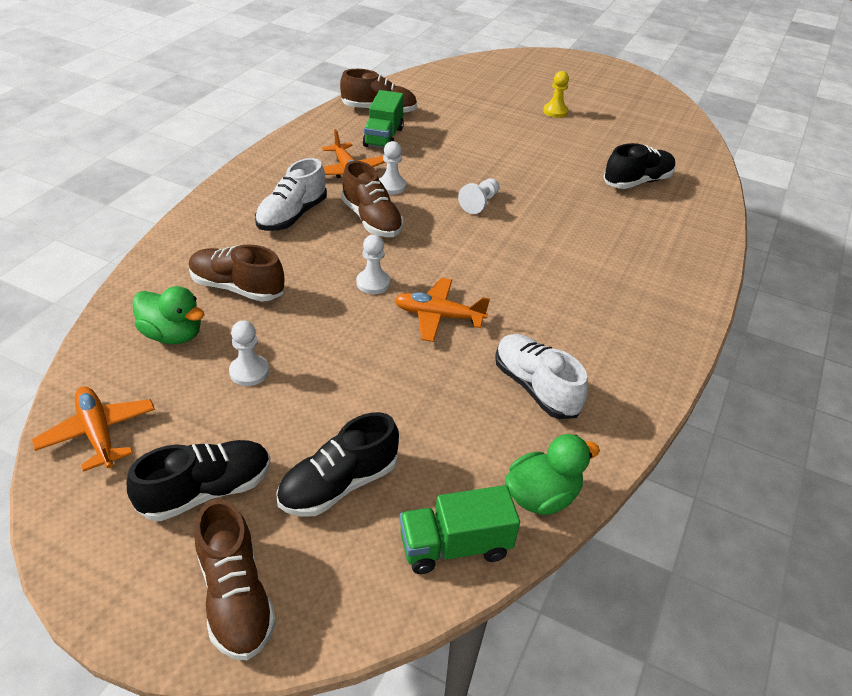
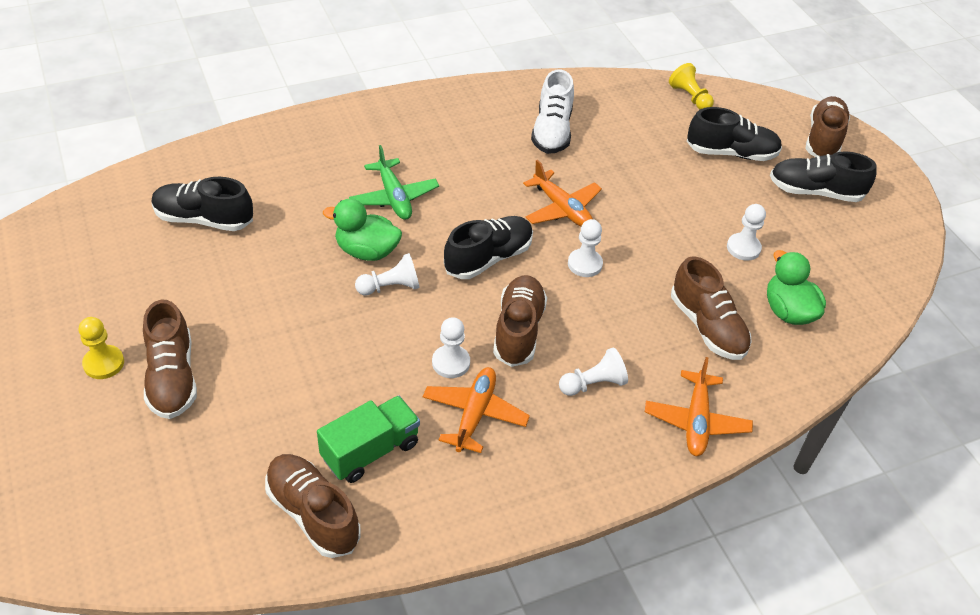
camera: 140 degrees left, 5 degrees up
orange plane [32,386,155,472] -> orange plane moved to [645,357,753,456]
white shoe [255,158,327,231] -> white pawn [559,347,628,396]
green truck [399,485,520,574] -> yellow pawn [669,63,714,109]
green duck [505,434,600,515] -> green duck moved to [323,199,402,261]
none -> brown shoe [143,300,197,419]
none -> green plane [349,145,439,220]
none -> black shoe [444,216,533,279]

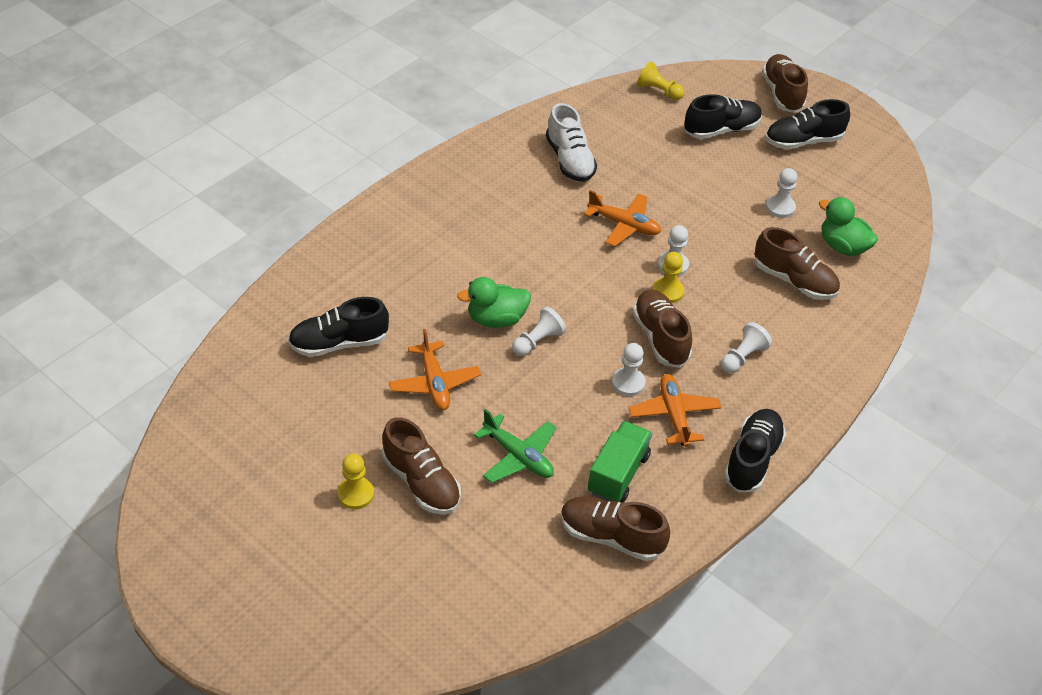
camera: 25 degrees left, 0 degrees up
green plane [349,145,439,220] -> green plane moved to [474,409,557,483]
black shoe [444,216,533,279] -> black shoe moved to [724,409,786,492]
orange plane [645,357,753,456] -> orange plane moved to [389,329,481,410]
none -> yellow pawn [653,252,684,303]

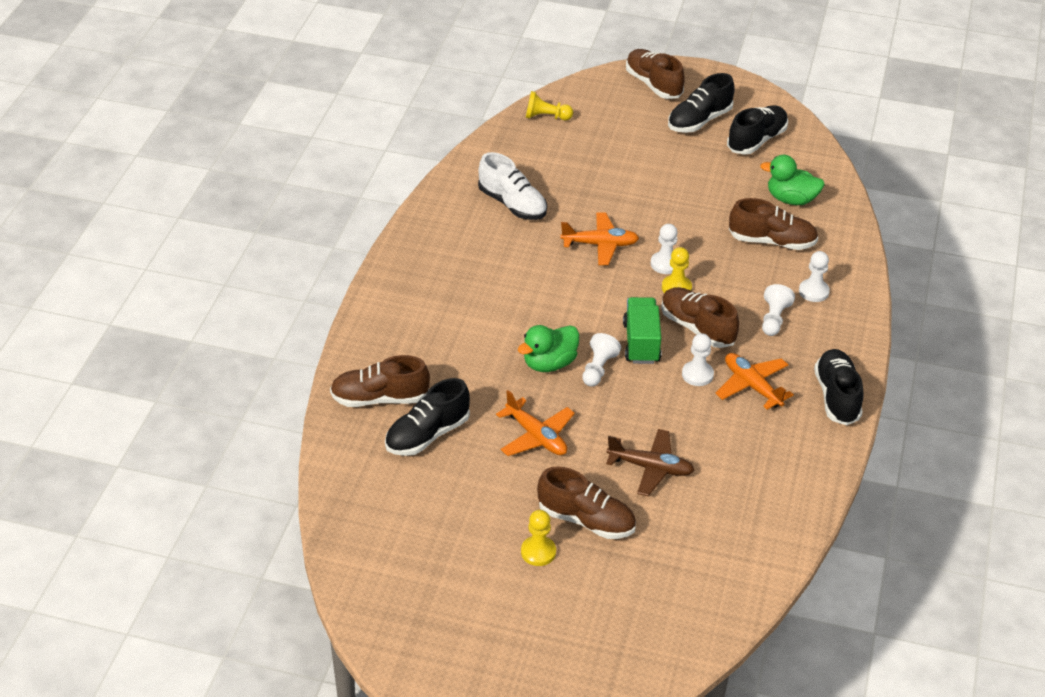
camera: 25 degrees left, 5 degrees down
green plane [474,409,557,483] -> brown plane [606,429,694,496]
brown shoe [561,497,670,561] -> brown shoe moved to [330,355,430,407]
green truck [588,421,652,502] -> green truck moved to [623,297,661,364]
black shoe [684,94,762,139] -> black shoe moved to [727,105,788,155]
white pawn [766,168,797,218] -> white pawn moved to [799,251,830,302]

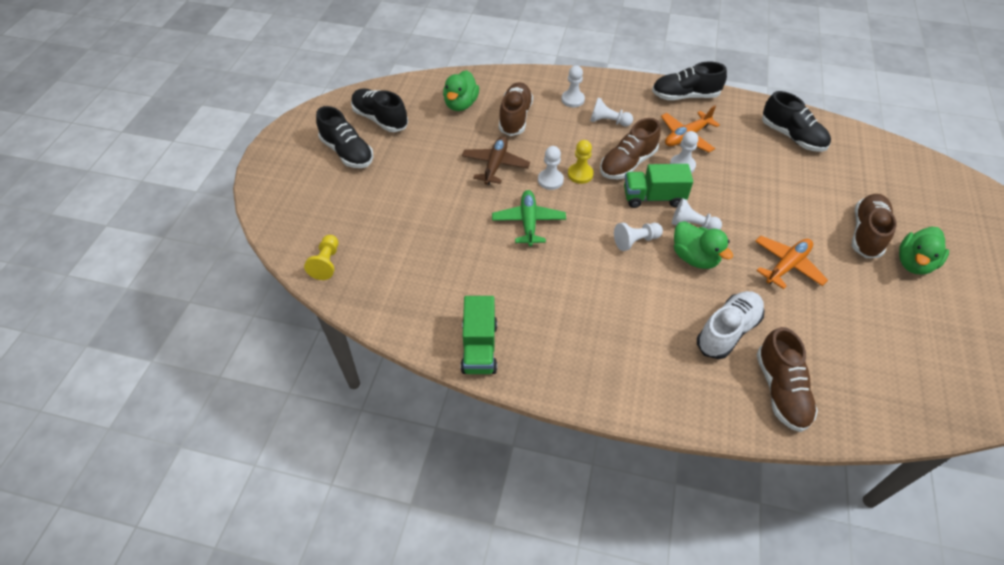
camera: 90 degrees left, 10 degrees up
black shoe [385,378,470,456] -> black shoe moved to [762,91,831,152]
white shoe [478,152,547,220] -> white shoe moved to [697,291,765,359]
yellow pawn [521,510,556,566] -> green duck [899,226,949,275]
orange plane [560,212,639,265] -> green plane [492,190,566,247]
brown plane [606,429,694,496] -> brown plane moved to [462,136,530,185]
brown shoe [626,49,685,99] -> none
none -> green truck [461,296,497,374]
none -> white pawn [614,223,663,251]

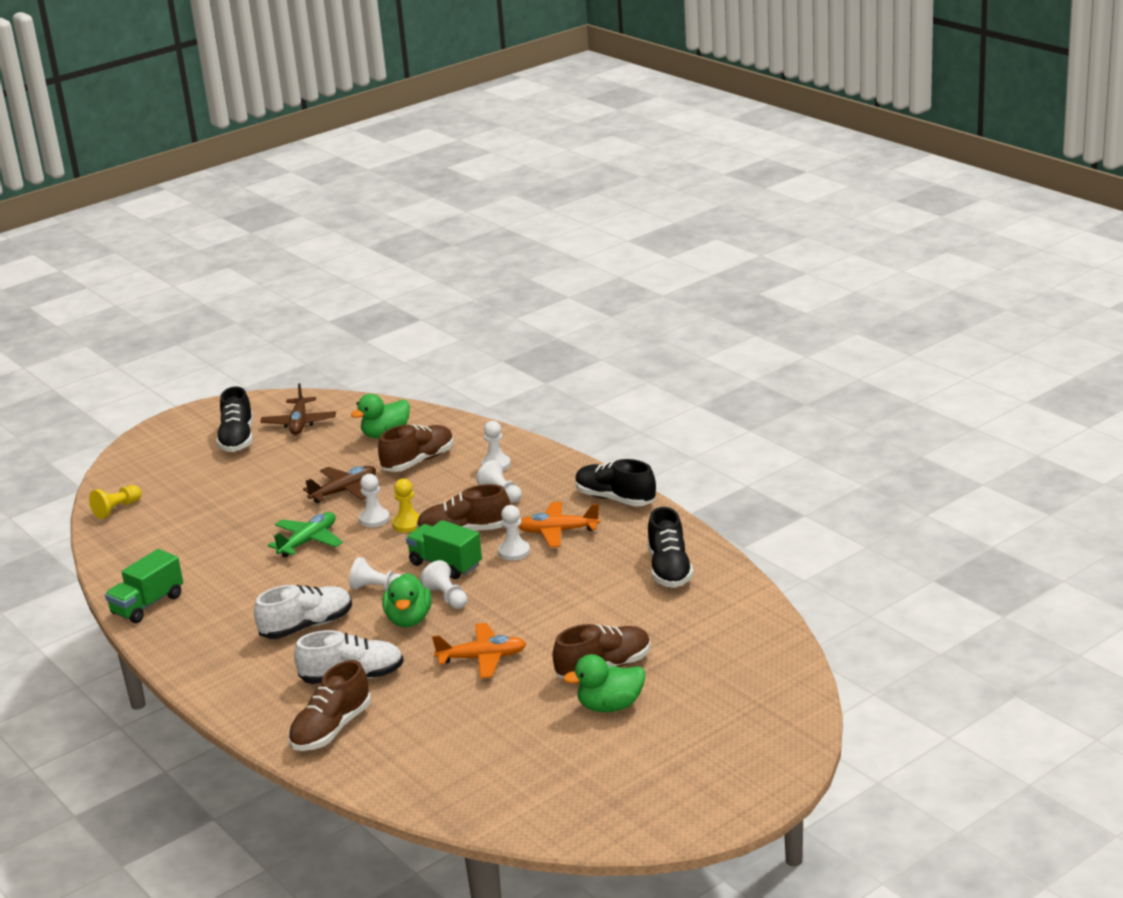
camera: 40 degrees right, 25 degrees down
black shoe [351,88,408,132] -> brown plane [260,383,336,435]
none -> white shoe [254,585,352,639]

